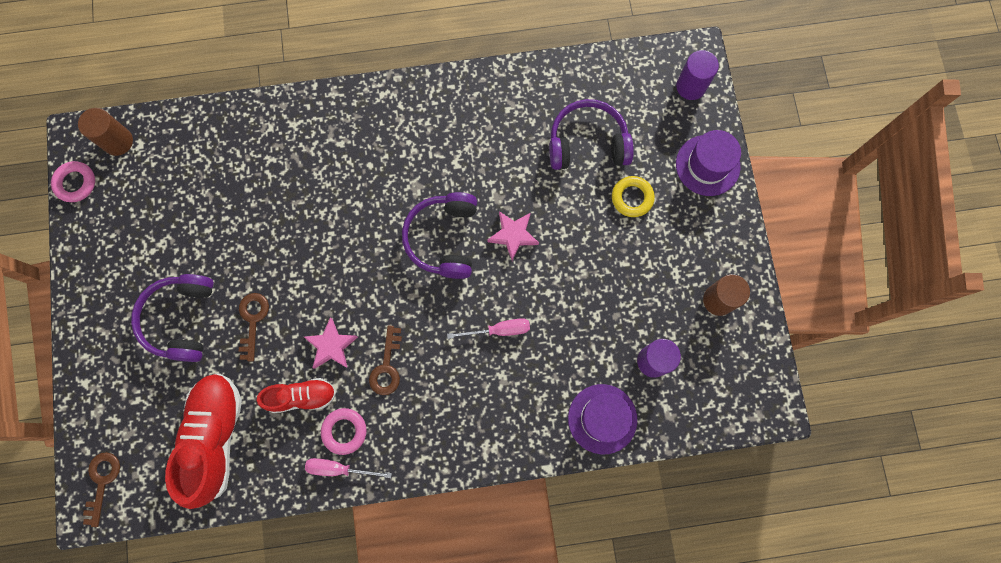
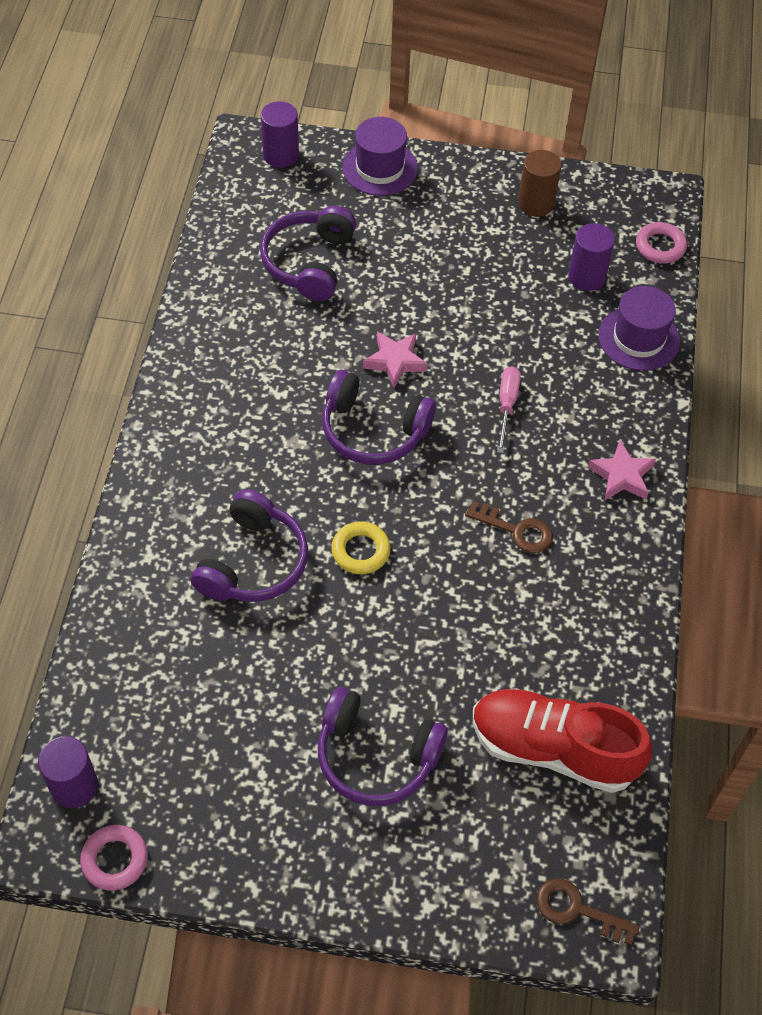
camera: 75 degrees left, 20 degrees down
brown cylinder [78,108,133,156] -> purple cylinder [38,736,98,808]
brown key [239,293,269,362] -> none
red shoe [256,378,336,413] -> none
pink star [304,317,358,369] -> pink star moved to [588,440,656,500]
pink screwdriver [305,458,392,478] -> none
pink ring [321,408,367,455] -> pink ring moved to [636,222,687,264]
yellow ring [612,176,655,217] -> yellow ring moved to [331,522,390,574]
none -> purple headphones [191,489,308,602]

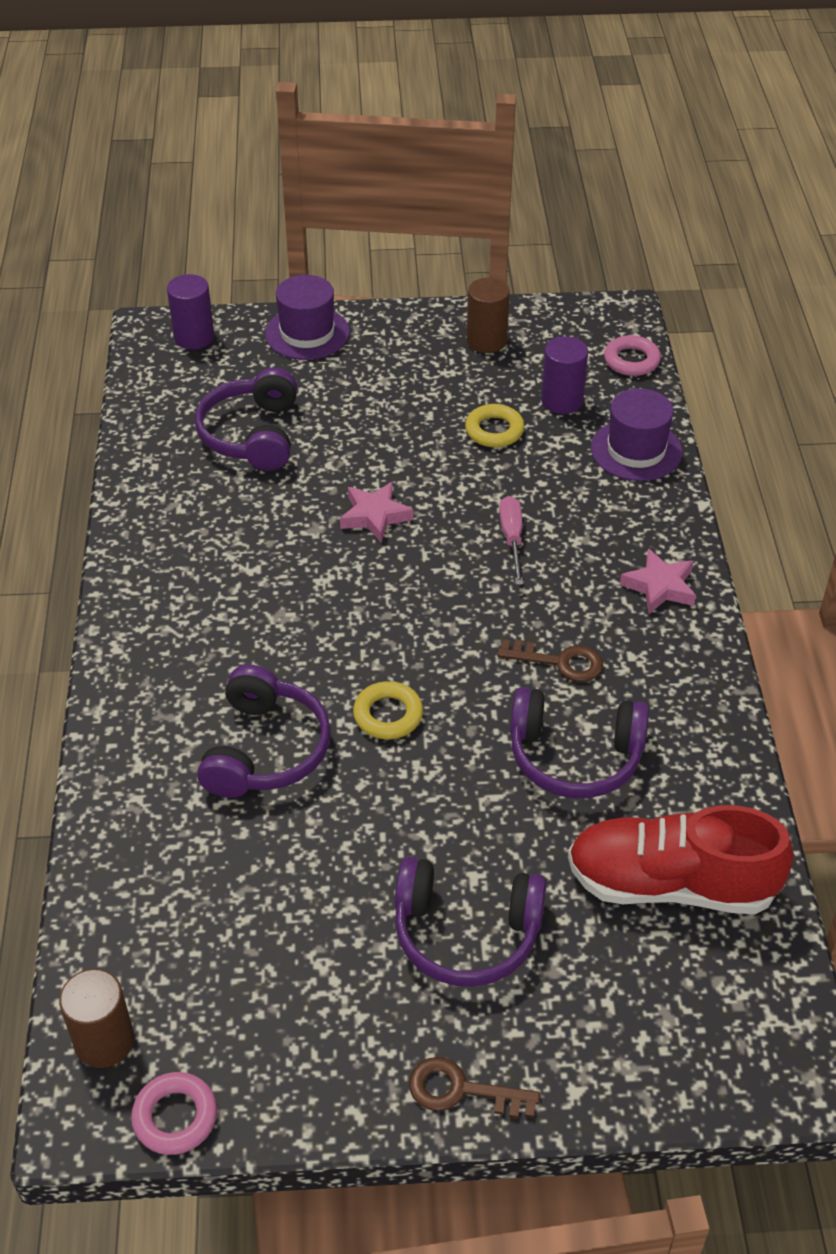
camera: 10 degrees left, 10 degrees down
purple cylinder [38,736,98,808] -> brown cylinder [59,969,134,1068]
purple headphones [322,370,436,465] -> purple headphones moved to [510,687,649,798]
brown key [536,878,640,945] -> brown key moved to [409,1057,540,1118]
none -> yellow ring [465,404,524,447]

